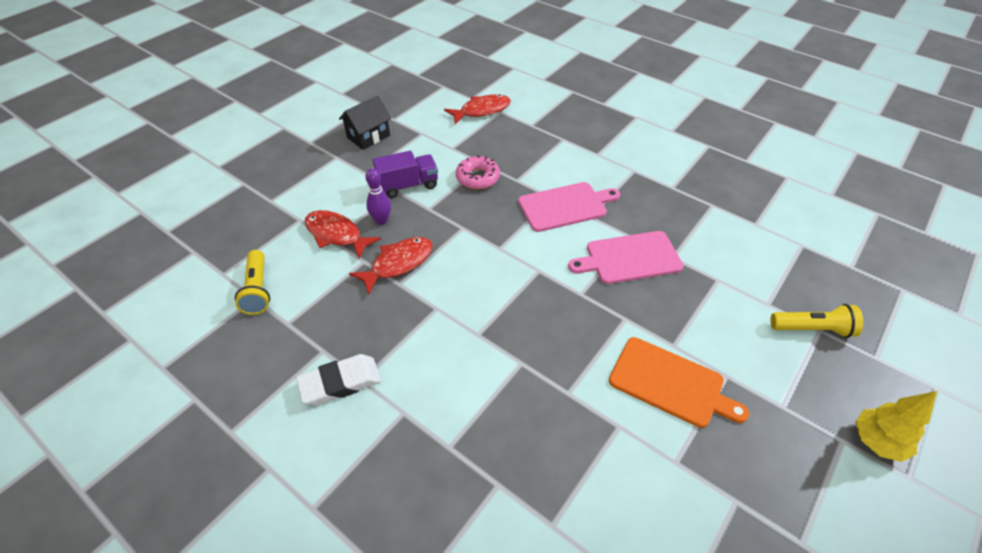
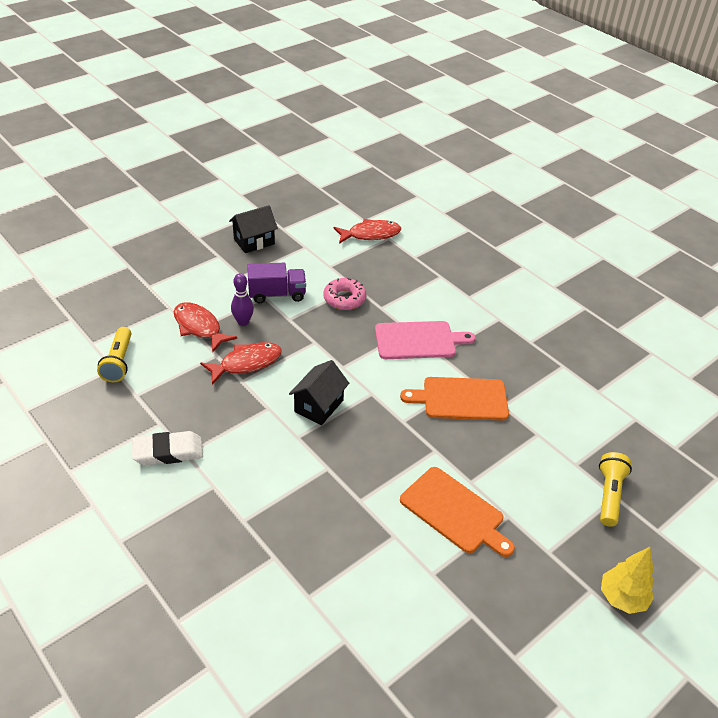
camera: 10 degrees right, 5 degrees down
pink cutting board [568,231,684,284] -> orange cutting board [400,377,509,421]
yellow flashlight [770,304,863,338] -> yellow flashlight turned 90 degrees counterclockwise [599,452,632,527]
none -> black house [289,360,349,425]

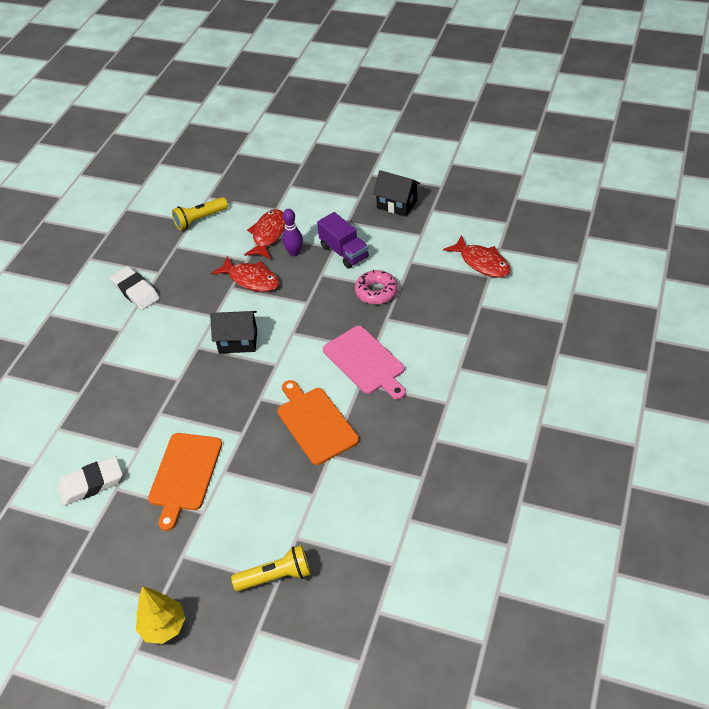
camera: 65 degrees right, 5 degrees up
none -> white eraser [57,456,123,506]

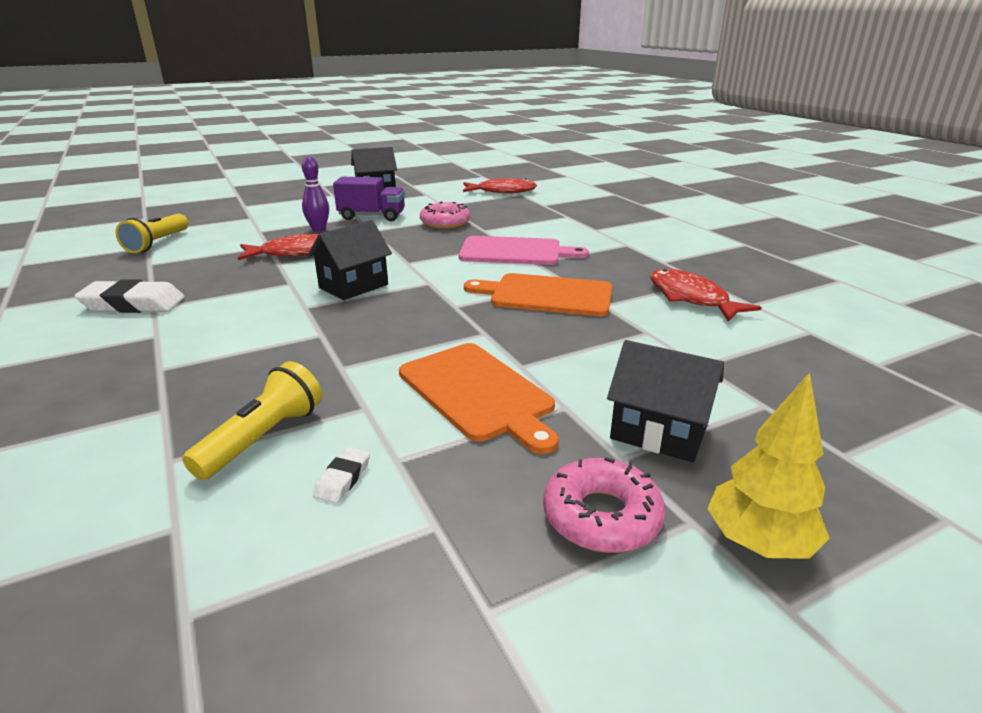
camera: 50 degrees left, 20 degrees down
white eraser [57,456,123,506] -> white eraser [313,447,370,504], size x0.47
yellow flashlight [231,545,311,591] -> yellow flashlight moved to [182,361,322,480]
red fish [244,209,285,259] -> red fish moved to [650,269,762,321]
none -> pink donut [543,457,665,553]
none -> black house [607,340,724,462]

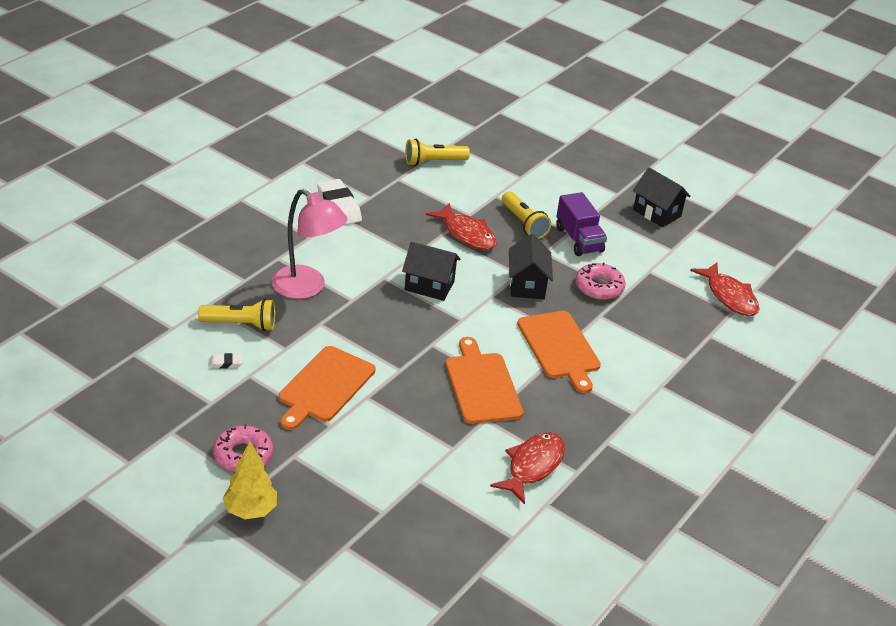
camera: 60 degrees right, 10 degrees up
purple bowling pin [302,156,329,232] -> yellow flashlight [502,191,551,239]
pink cutting board [459,236,589,265] -> orange cutting board [517,311,601,393]
black house [607,340,724,462] -> black house moved to [509,234,553,299]
none -> pink lamp [272,189,348,299]

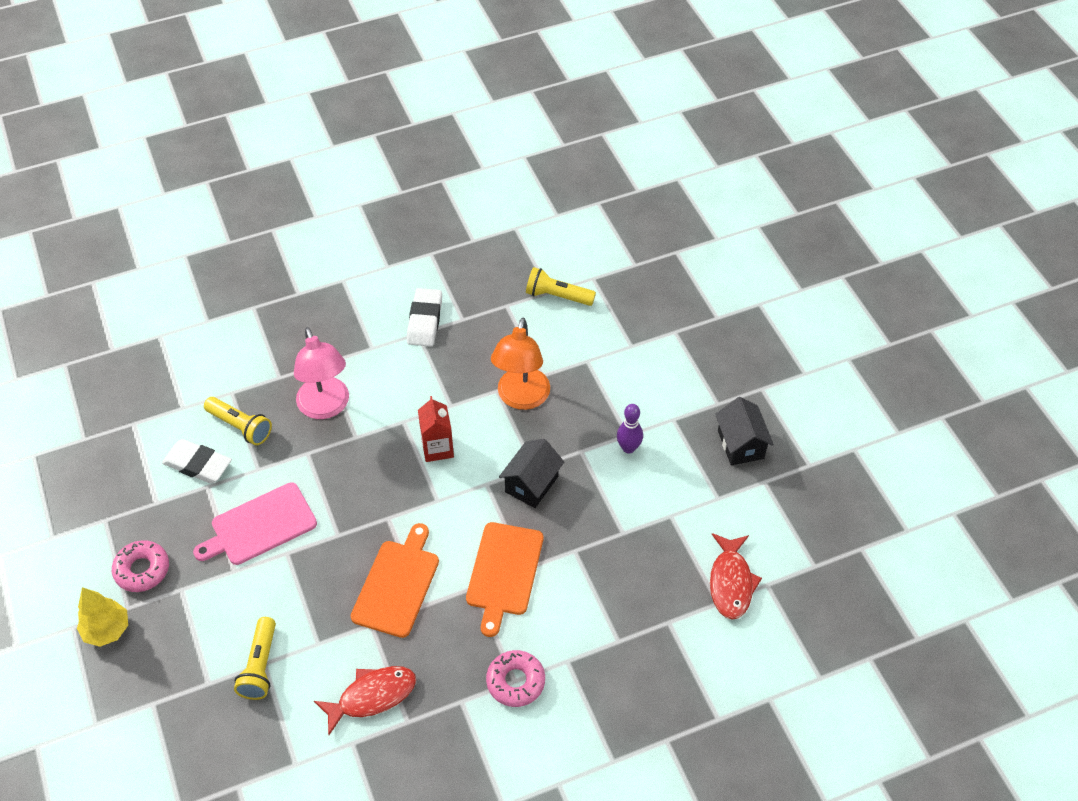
camera: 35 degrees right, 15 degrees up
white eraser [209,353,243,369] -> white eraser [162,439,232,483], size x2.11
orange cutting board [279,346,376,430] -> pink cutting board [193,482,317,565]
black house [402,242,461,301] -> red carton [418,396,454,462]
red fish [426,203,497,250] -> orange lamp [491,317,550,410]
yellow flashlight [502,191,551,239] -> yellow flashlight moved to [234,617,276,700]
purple truck [556,192,607,256] -> purple bowling pin [617,404,643,454]
pink donut [575,262,626,300] -> pink donut moved to [486,650,545,707]

